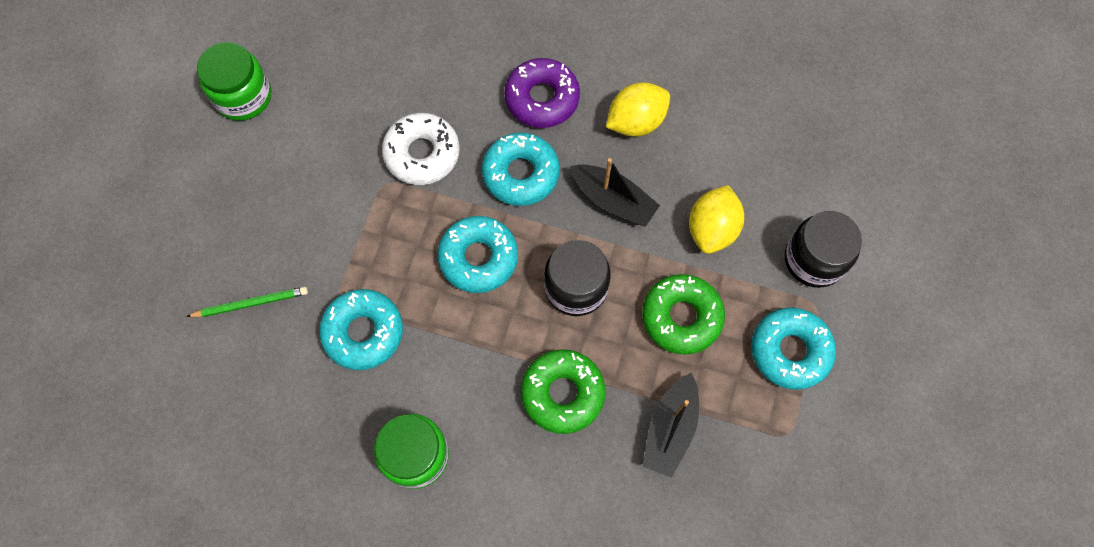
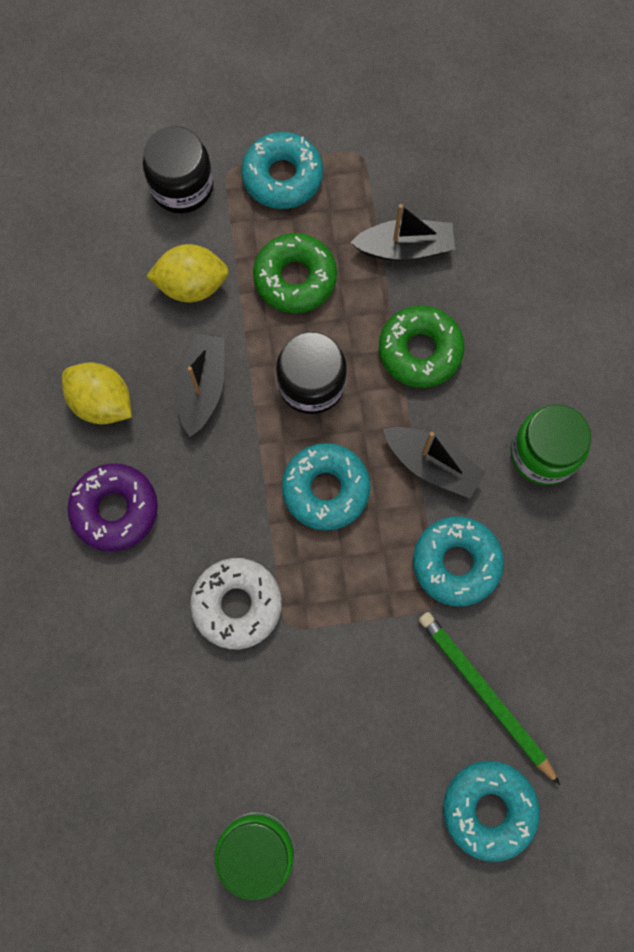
camera: 115 degrees left, 5 degrees up
green pencil [186,287,308,317] -> green pencil [419,612,560,785], size x1.52
turquoise donut [482,133,560,206] -> turquoise donut moved to [443,761,540,862]
none -> black boat [383,427,485,498]

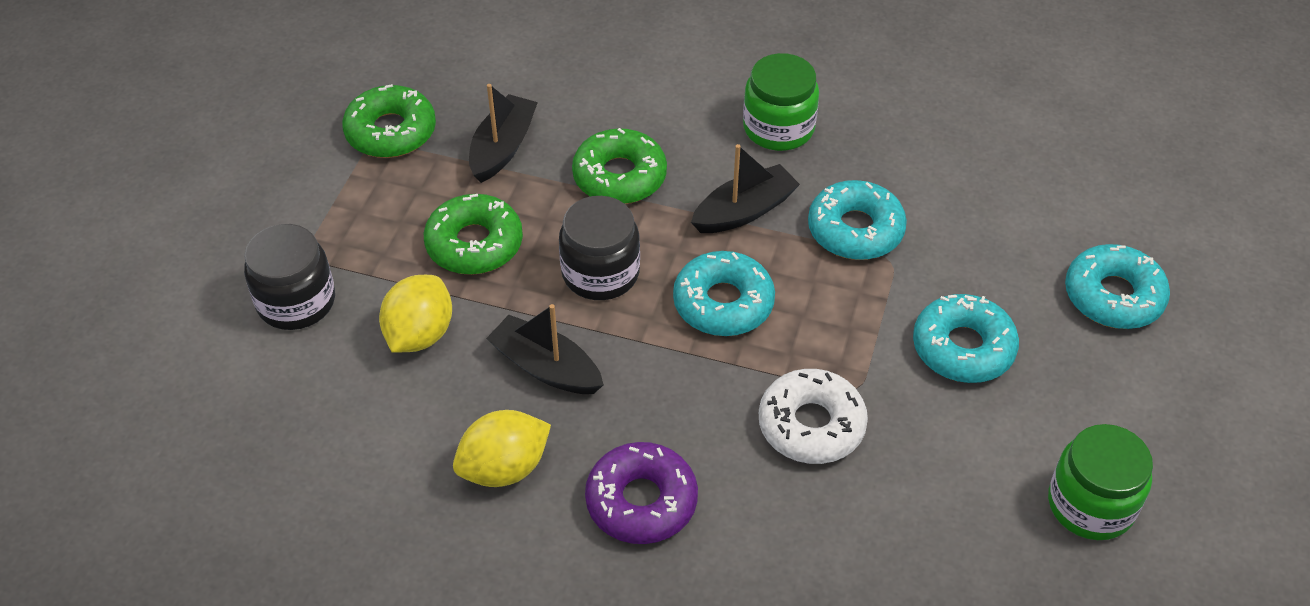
camera: 65 degrees left, 25 degrees down
turquoise donut [242,132,323,209] -> turquoise donut moved to [913,294,1019,383]
green pencil [419,612,560,785] -> none
none -> green donut [342,84,436,158]

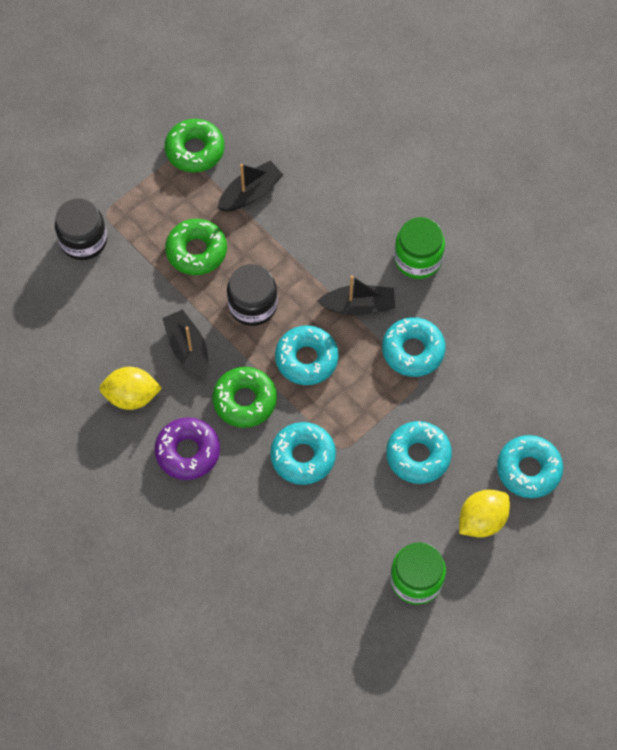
camera: 30 degrees right, 15 degrees up
yellow lemon [379,275,452,353] -> yellow lemon moved to [459,490,510,538]
green donut [572,128,667,204] -> green donut moved to [212,367,277,428]
white donut [759,369,868,464] -> turquoise donut [270,422,336,485]

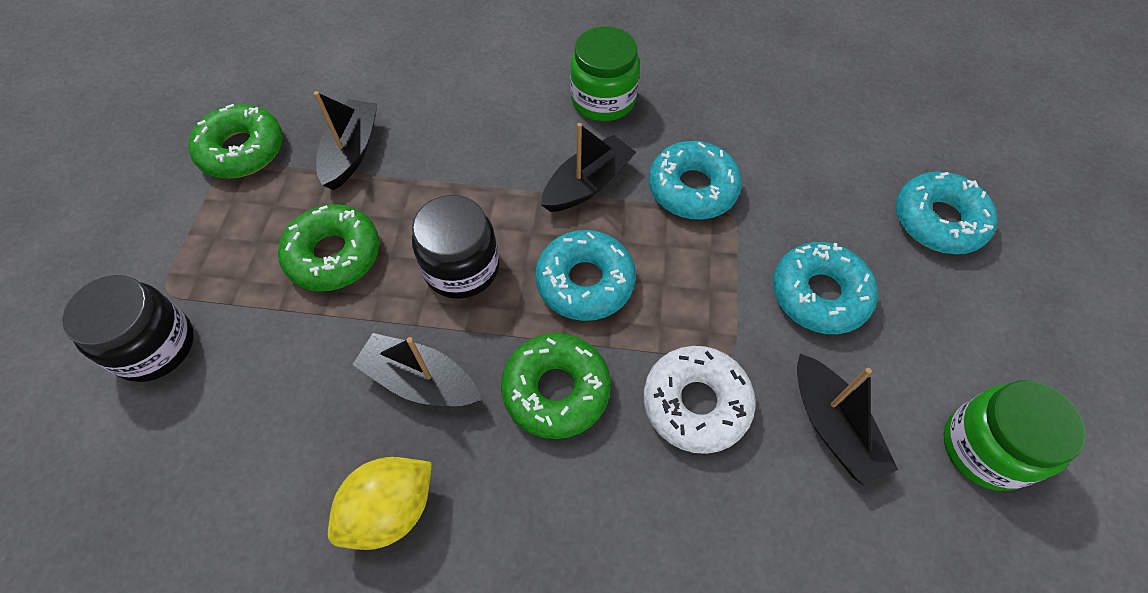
camera: 40 degrees left, 5 degrees down
purple donut [155,417,220,480] -> none
turquoise donut [270,422,336,485] -> white donut [644,346,756,454]
yellow lemon [459,490,510,538] -> none
none -> black boat [797,354,898,486]

